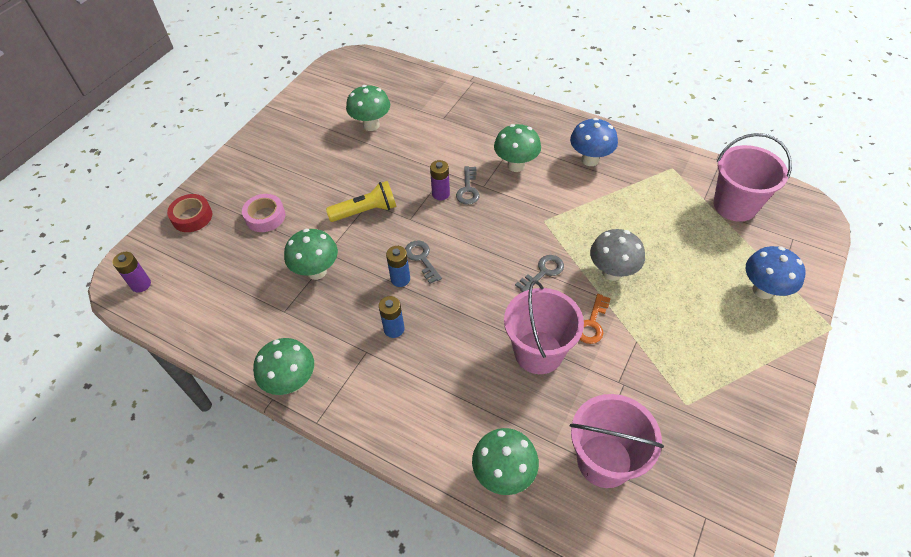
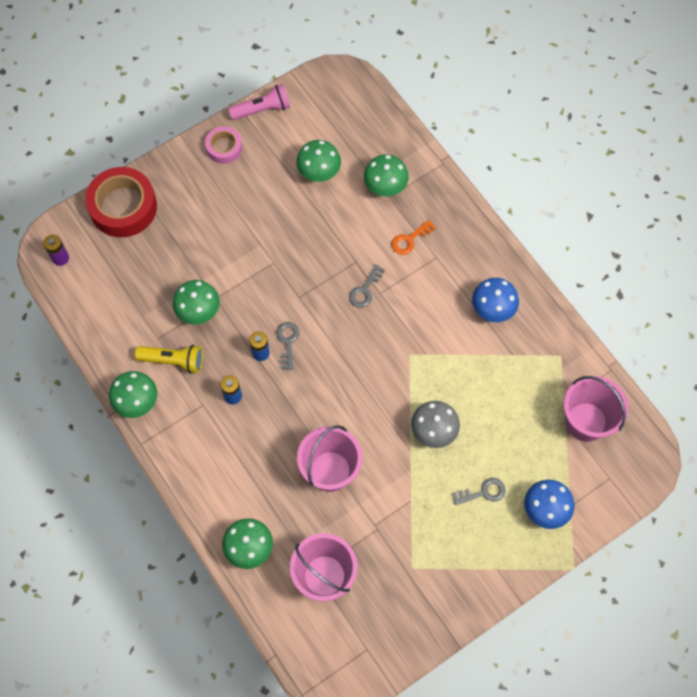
camera: 25 degrees right, 15 degrees up
red tape [167,194,212,232] -> red tape [85,167,157,237], size x1.83
pink tape [242,194,285,232] -> pink tape moved to [205,126,242,164]
yellow flashlight [326,181,396,222] -> yellow flashlight moved to [135,345,203,373]
purple battery [430,160,450,200] -> none
green mushroom [494,124,541,172] -> green mushroom moved to [364,154,409,197]
grey key [515,255,564,292] -> grey key moved to [452,478,505,505]
orange key [580,294,611,344] -> orange key moved to [392,220,436,255]
none -> pink flashlight [228,84,290,120]

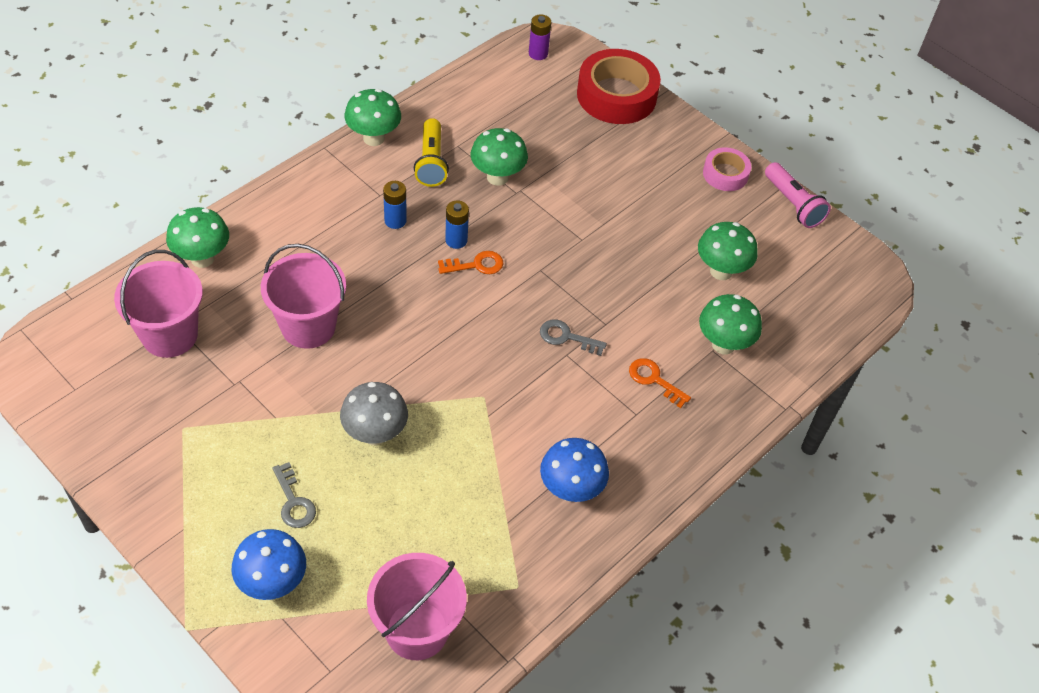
camera: 75 degrees right, 15 degrees down
grey key [276,322,299,370] -> orange key [438,251,503,274]

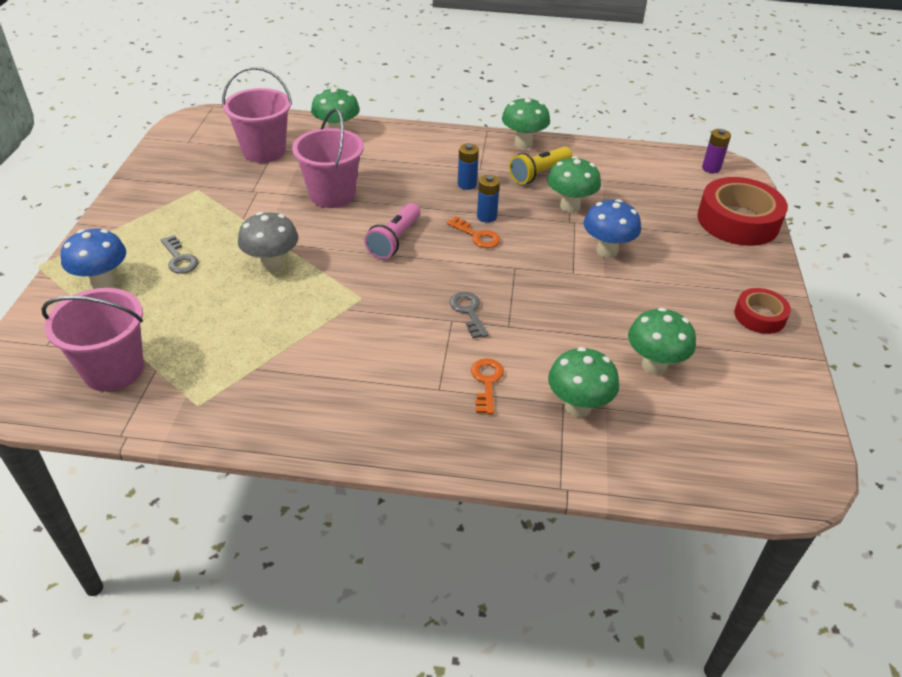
camera: 55 degrees right, 10 degrees down
grey key [272,462,316,528] -> grey key turned 60 degrees counterclockwise [160,235,198,274]
blue mushroom [540,438,609,502] -> blue mushroom moved to [584,199,641,258]
pink tape [703,147,751,191] -> red tape [734,288,791,334]
pink flashlight [765,162,831,228] -> pink flashlight moved to [364,203,420,259]

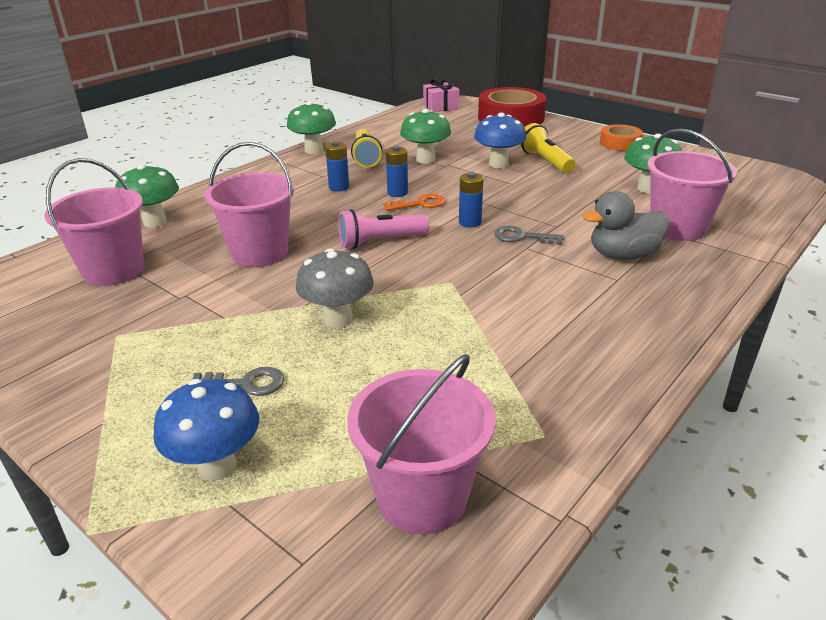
camera: 55 degrees left, 10 degrees down
pink flashlight [364,203,420,259] -> pink flashlight turned 105 degrees clockwise [338,209,429,249]
orange key [471,358,504,414] -> grey duck [582,191,670,260]
green mushroom [548,347,619,417] -> pink bucket [647,129,737,241]
purple battery [702,129,731,173] -> pink gift [423,77,460,112]
red tape [734,288,791,334] -> orange tape [600,124,643,151]
none -> blue battery [459,172,484,228]
none -> yellow flashlight [519,123,576,173]

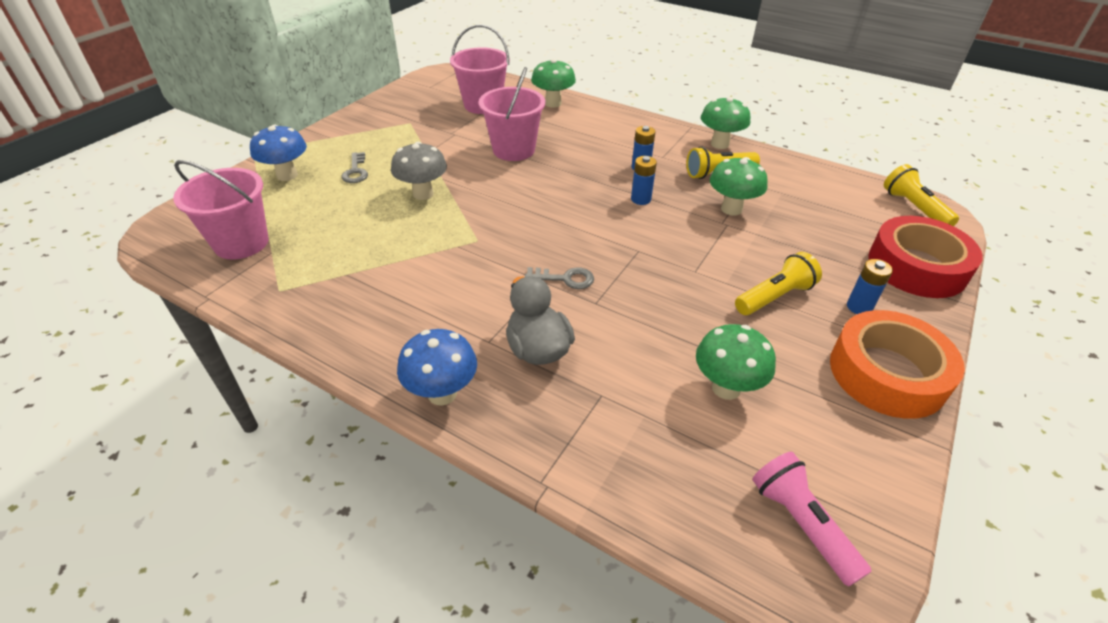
camera: 80 degrees right, 10 degrees up
pink flashlight [338,209,429,249] -> pink flashlight moved to [752,452,872,587]
orange key [383,194,445,211] -> none
pink gift [423,77,460,112] -> yellow flashlight [884,164,959,226]
blue battery [459,172,484,228] -> blue battery moved to [847,259,893,314]
blue mushroom [474,113,526,168] -> blue mushroom moved to [397,329,477,406]
grey key [494,226,564,245] -> grey key turned 90 degrees clockwise [525,267,594,289]
orange tape [600,124,643,151] -> orange tape [830,310,965,419], size x1.83
pink bucket [647,129,737,241] -> none

